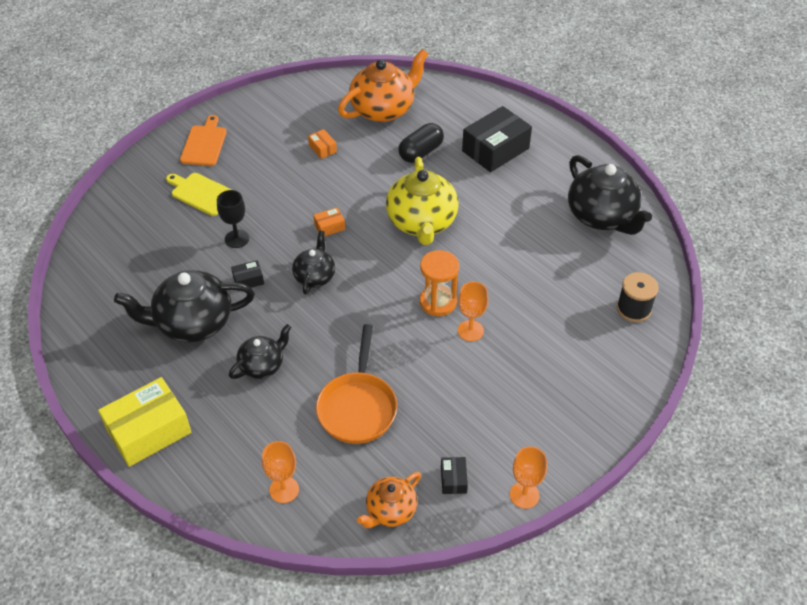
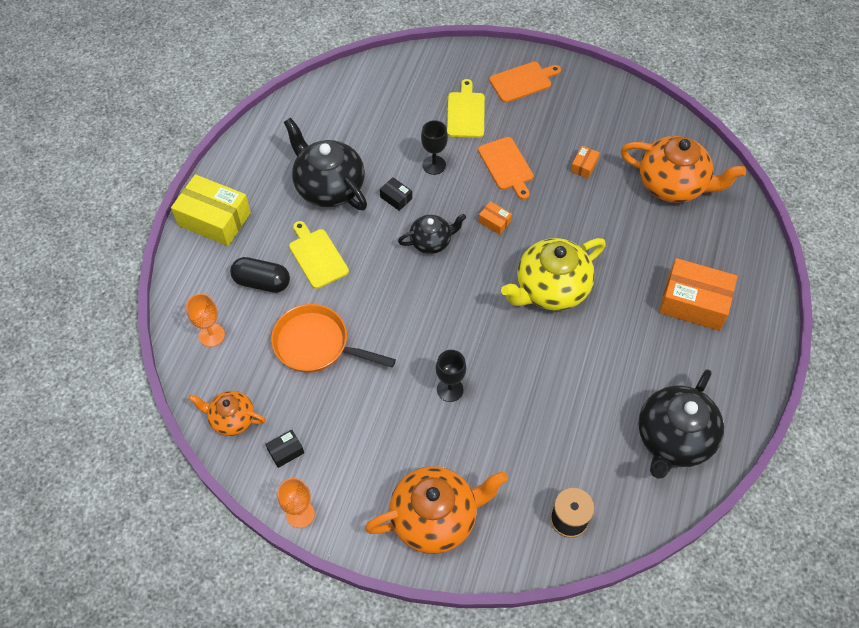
camera: 60 degrees right, 10 degrees up
black teapot [229,324,291,379] -> yellow cutting board [289,221,349,289]
orange pan [316,324,397,444] -> orange pan turned 45 degrees clockwise [271,304,396,373]
black capsule [399,123,444,163] -> black capsule moved to [230,257,290,293]
orange hourglass [420,250,459,316] -> none
orange goblet [458,281,488,341] -> black goblet [436,350,466,402]
black box [462,106,532,172] -> orange box [659,258,737,331]
none -> orange teapot [365,466,508,554]
none -> orange cutting board [478,137,534,200]

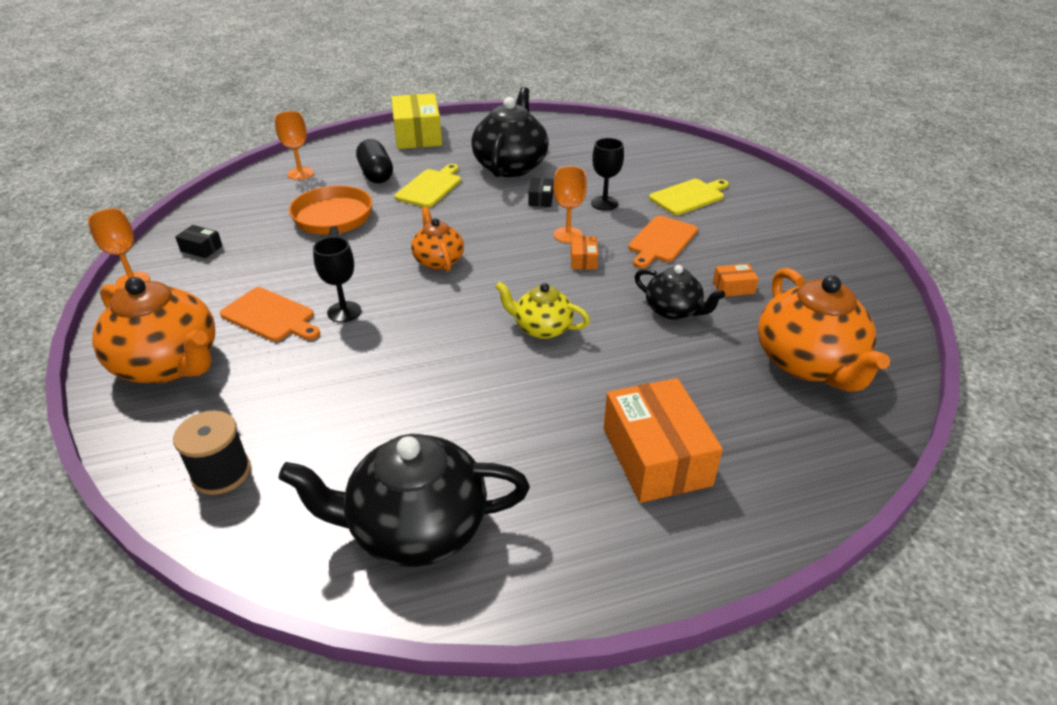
camera: 55 degrees right, 20 degrees down
orange teapot [188,391,266,436] -> orange teapot moved to [411,207,464,272]
black teapot [398,214,466,254] -> black teapot moved to [635,265,725,320]
orange cutting board [489,62,561,103] -> orange cutting board moved to [220,287,320,342]
yellow teapot [501,238,606,311] -> yellow teapot [495,282,590,339], size x0.57
none -> orange goblet [553,166,587,243]

